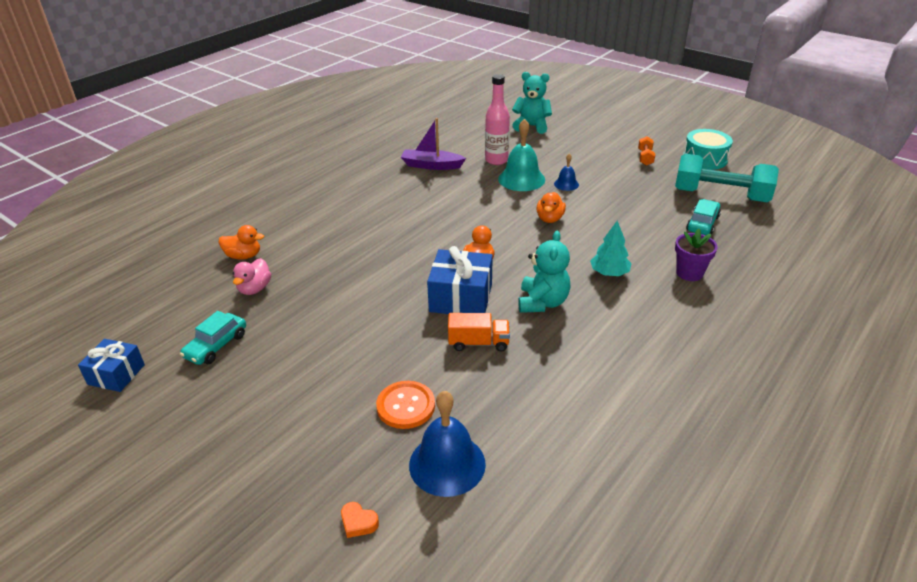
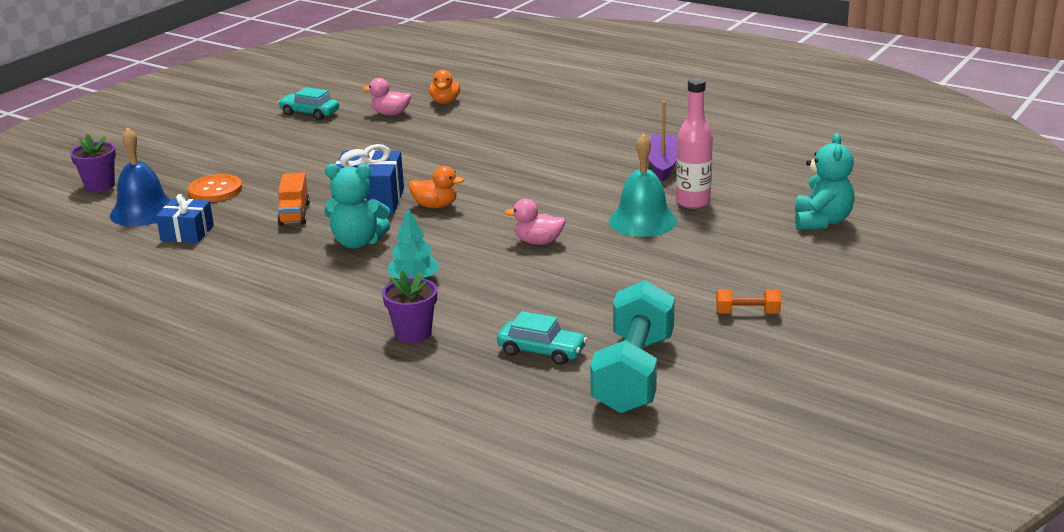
camera: 85 degrees right, 10 degrees down
blue gift [78,339,145,392] -> blue gift moved to [156,194,214,243]
orange heart [341,502,379,538] -> purple flower pot [70,134,116,192]
orange duck [536,192,566,223] -> pink duck [505,199,566,245]
blue bell [554,154,579,191] -> none
turquoise drum [683,129,733,170] -> none

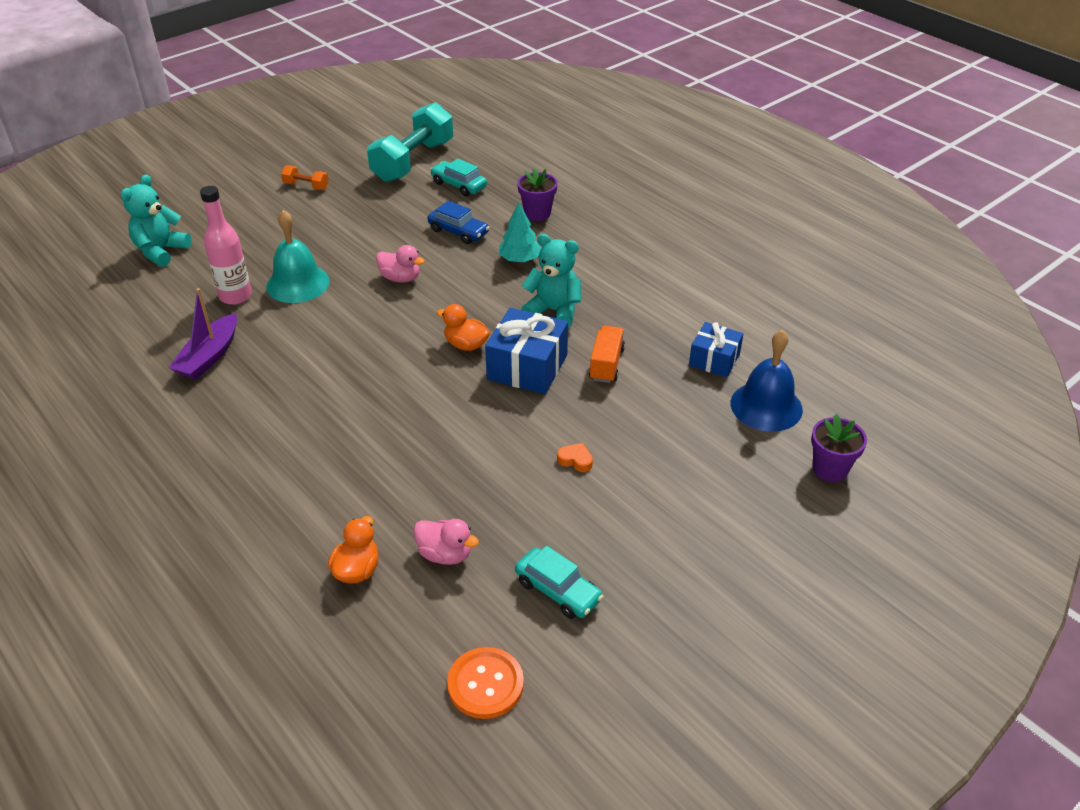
camera: 165 degrees left, 15 degrees up
orange button [188,174,242,202] -> orange button moved to [447,647,524,719]
none -> blue car [428,201,490,244]
none -> orange heart [557,443,593,472]

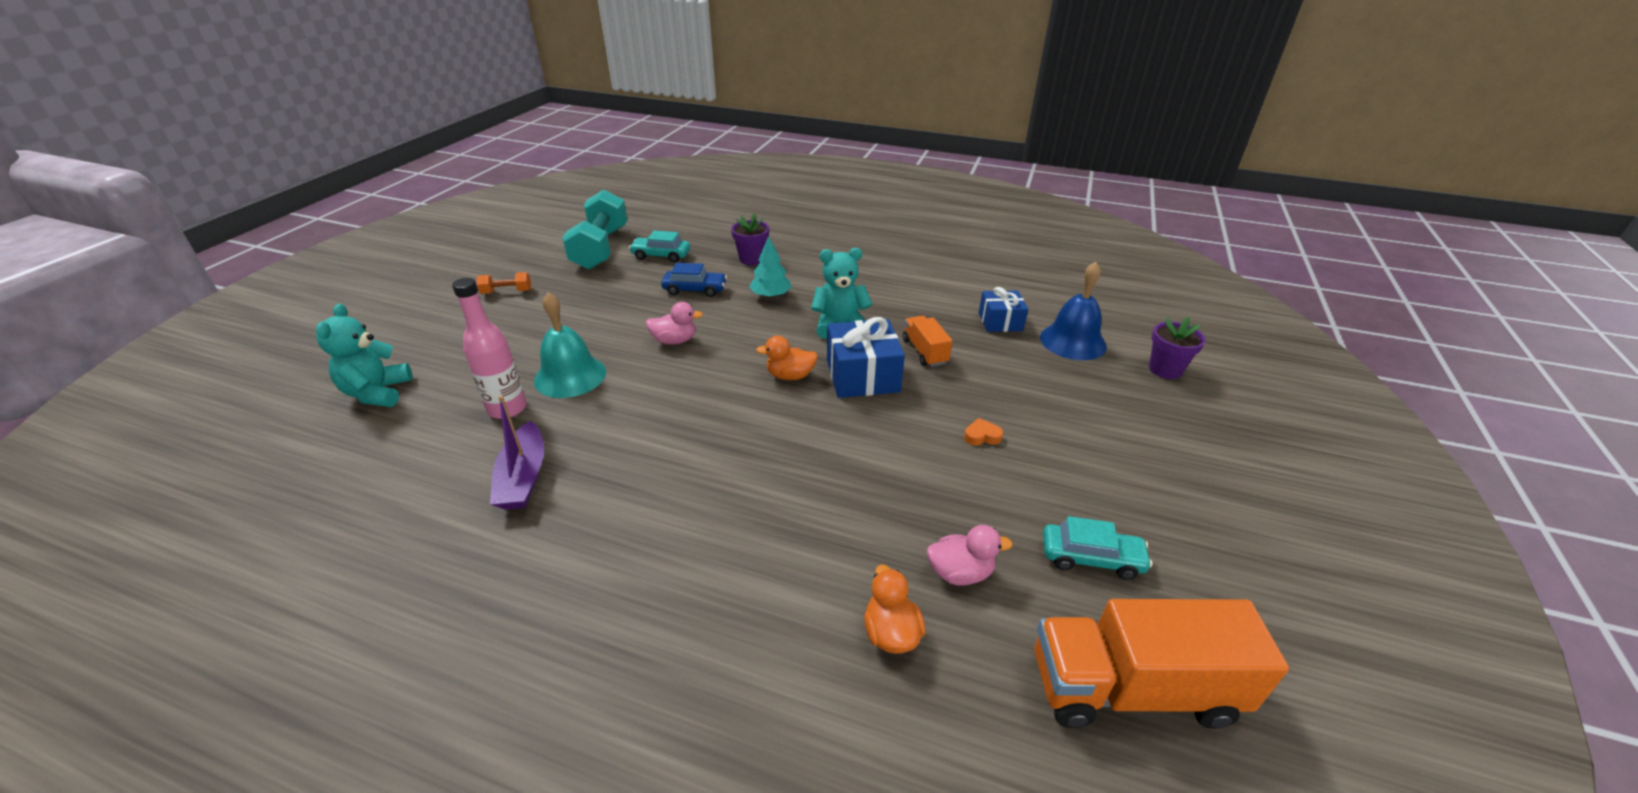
camera: 30 degrees left, 5 degrees down
orange button [447,647,524,719] -> orange truck [1034,599,1289,729]

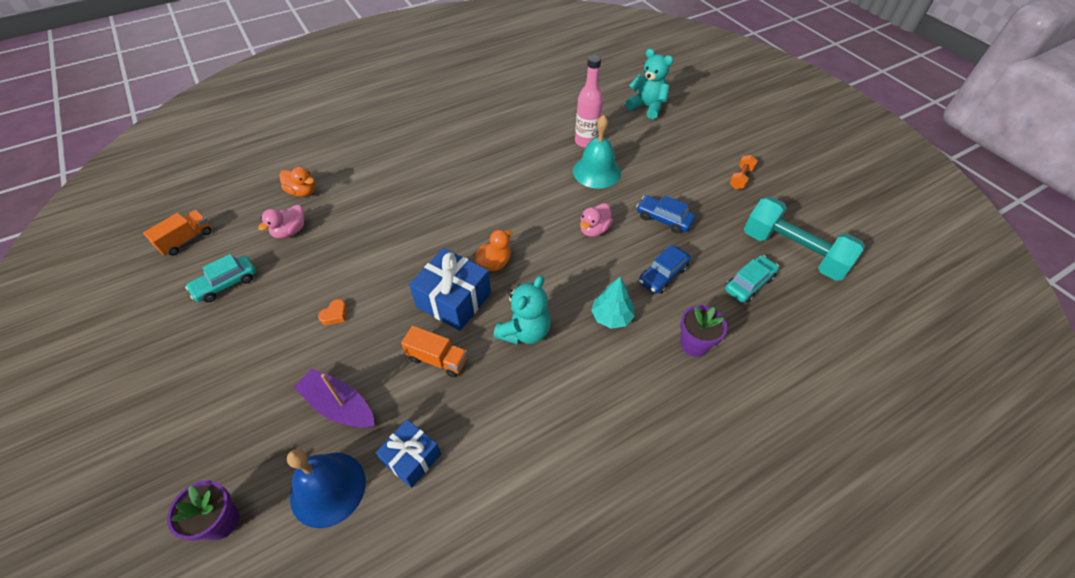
camera: 130 degrees right, 15 degrees up
purple boat [490,395,544,510] -> purple boat moved to [294,369,375,428]
orange truck [1034,599,1289,729] -> orange truck [143,210,212,256], size x0.52
none -> blue car [636,195,695,234]

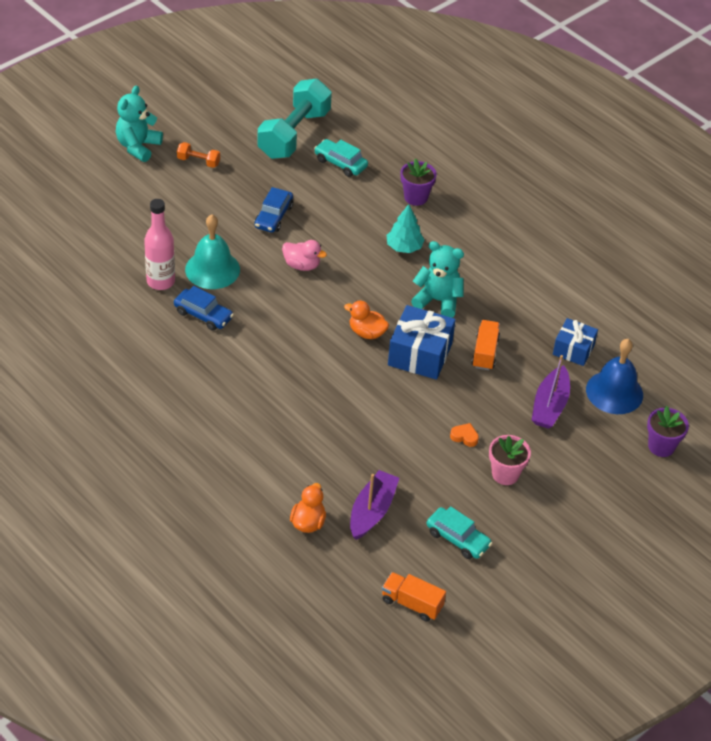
camera: 105 degrees left, 5 degrees down
pink duck [258,205,304,238] -> purple boat [350,470,400,540]
turquoise teddy bear [625,49,673,119] -> turquoise teddy bear moved to [116,85,163,162]
blue car [639,245,691,294] -> blue car moved to [174,286,234,331]
none -> pink flower pot [489,435,531,485]

